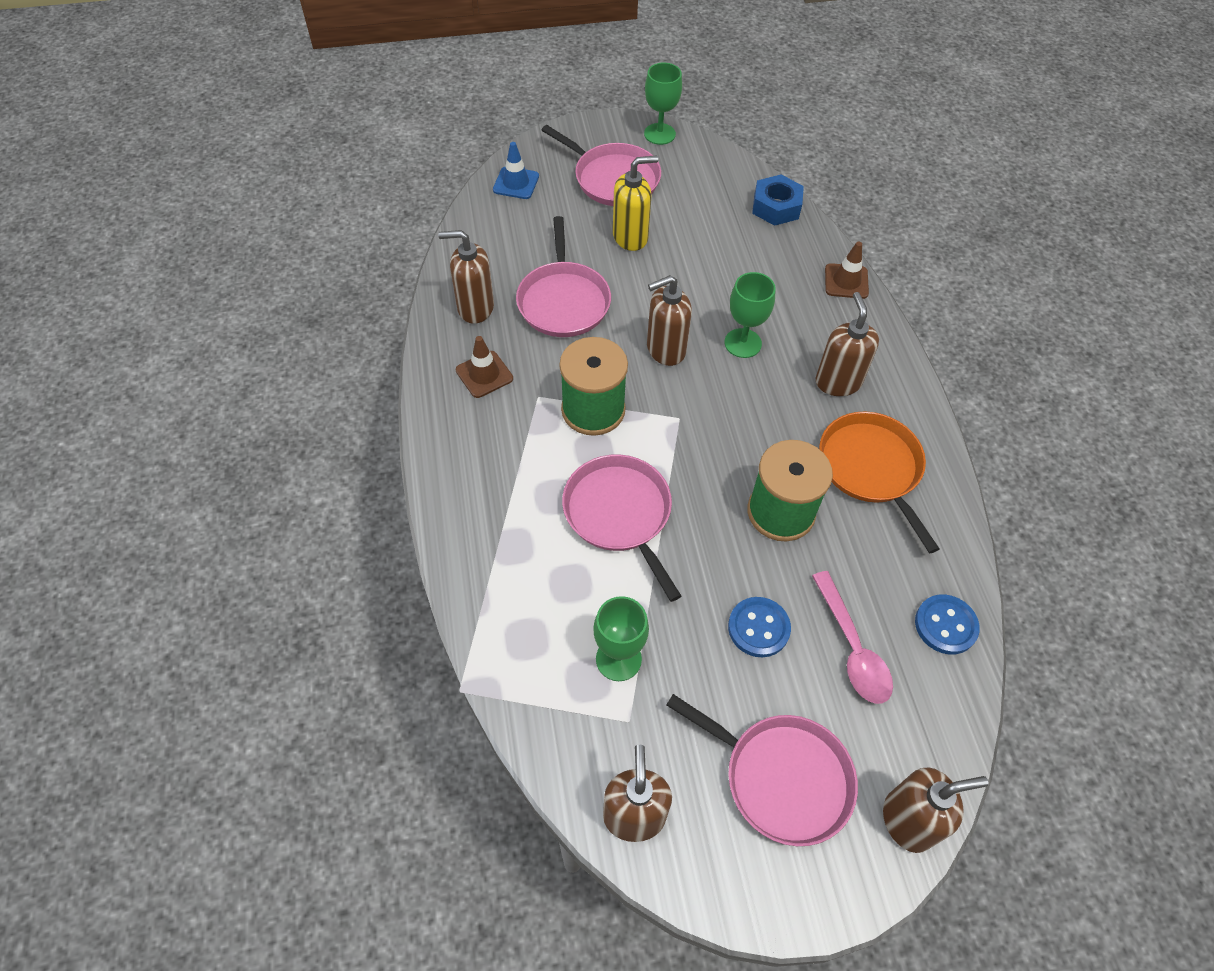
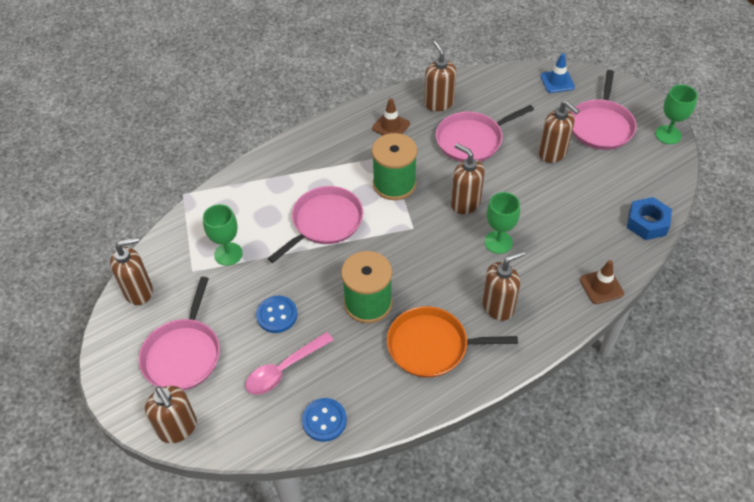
camera: 70 degrees right, 5 degrees down
yellow soap dispenser [613,155,658,251] -> brown soap dispenser [539,101,580,163]
orange pan [819,412,940,553] -> orange pan turned 135 degrees counterclockwise [387,306,518,378]

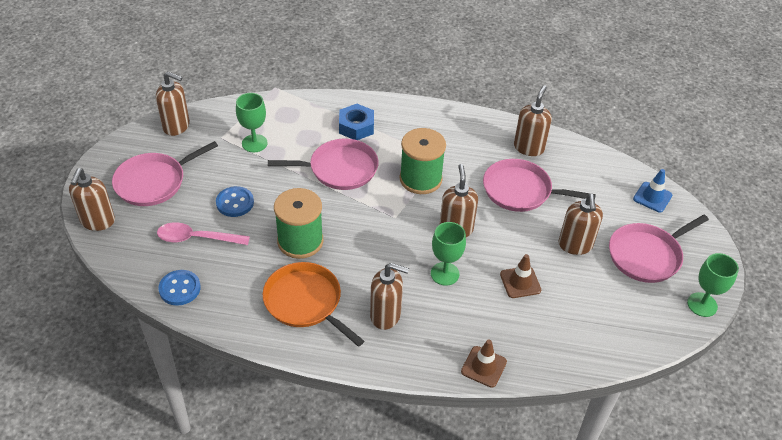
camera: 40 degrees right, 5 degrees down
brown traffic cone [372,98,410,135] -> brown traffic cone moved to [500,254,541,298]
blue nut [627,197,672,240] -> blue nut moved to [339,104,374,140]

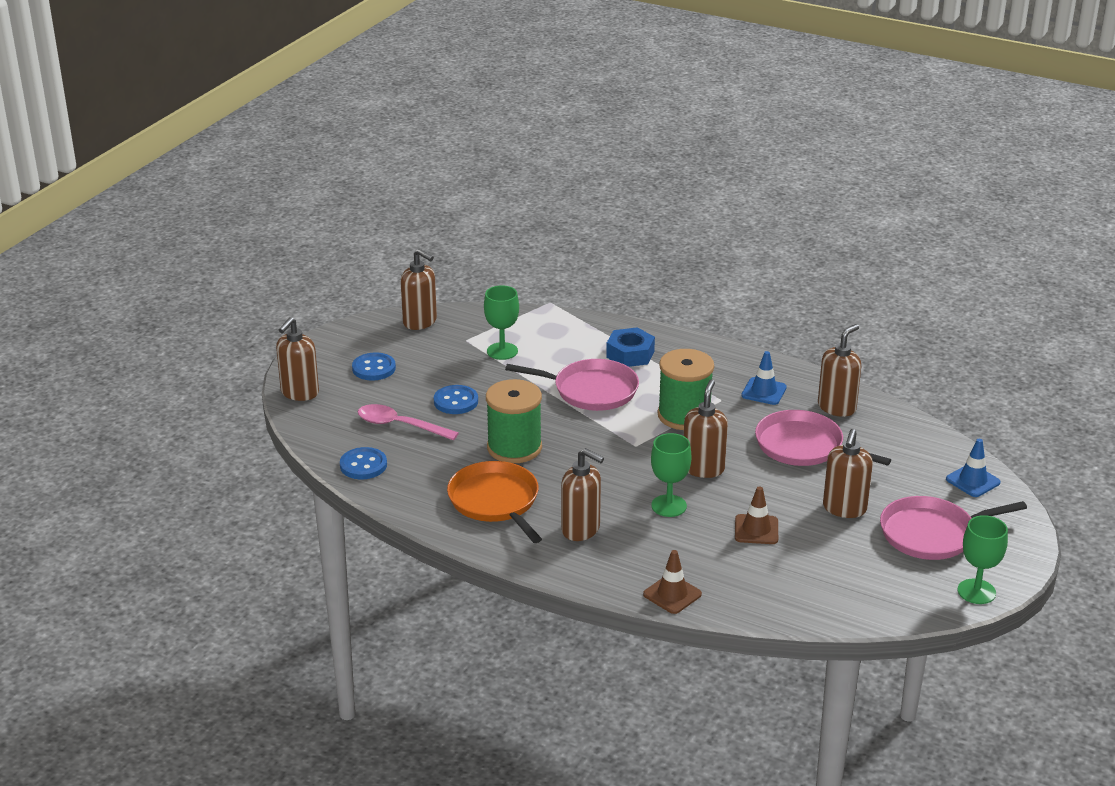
camera: 20 degrees right, 15 degrees down
pink pan [112,141,218,206] -> blue button [352,353,396,380]
none -> blue traffic cone [741,351,787,405]

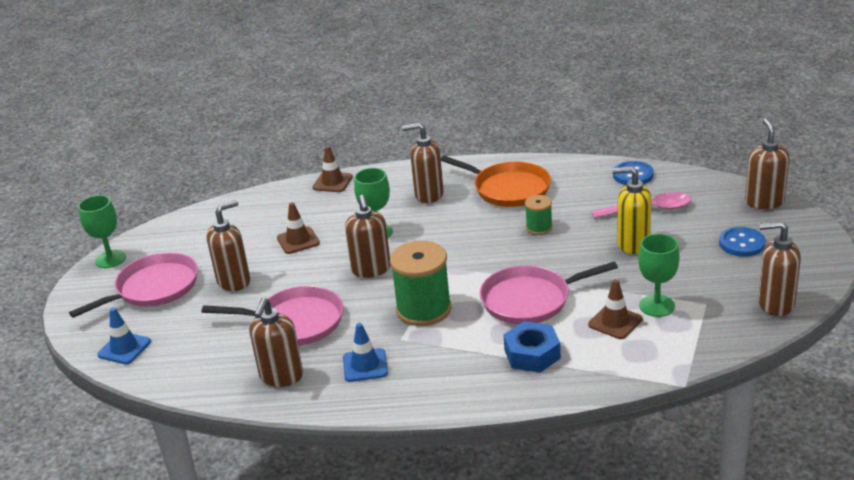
camera: 155 degrees right, 0 degrees up
blue button [434,385,478,414] -> yellow soap dispenser [612,166,651,254]
green spool [486,379,542,463] -> green spool [525,195,553,235], size x0.52
brown soap dispenser [823,429,873,518] -> brown soap dispenser turned 60 degrees clockwise [206,200,251,291]
none -> brown traffic cone [588,279,643,339]

